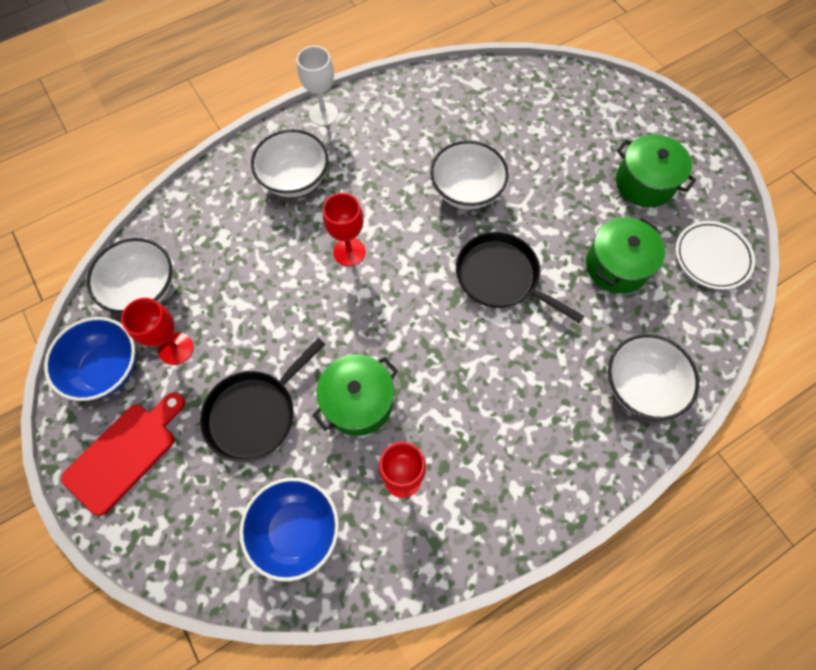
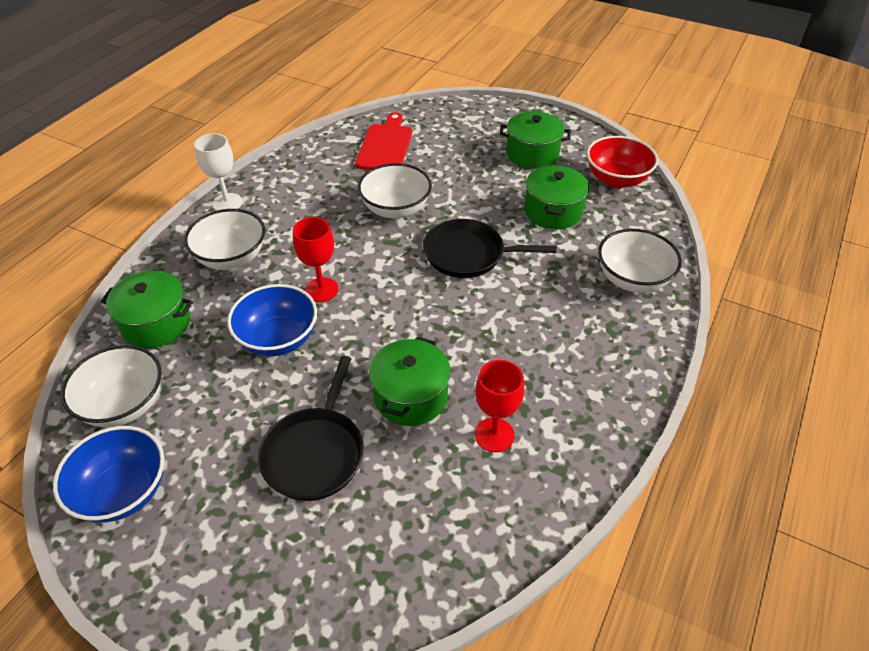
camera: 30 degrees left, 20 degrees down
red cutting board [61,392,185,516] -> red cutting board moved to [355,113,412,170]
red goblet [121,298,194,365] -> none
blue bowl [239,478,339,582] -> blue bowl moved to [227,284,317,357]
white plate [675,221,755,290] -> red bowl [587,136,658,188]
none -> green pot [101,271,193,348]

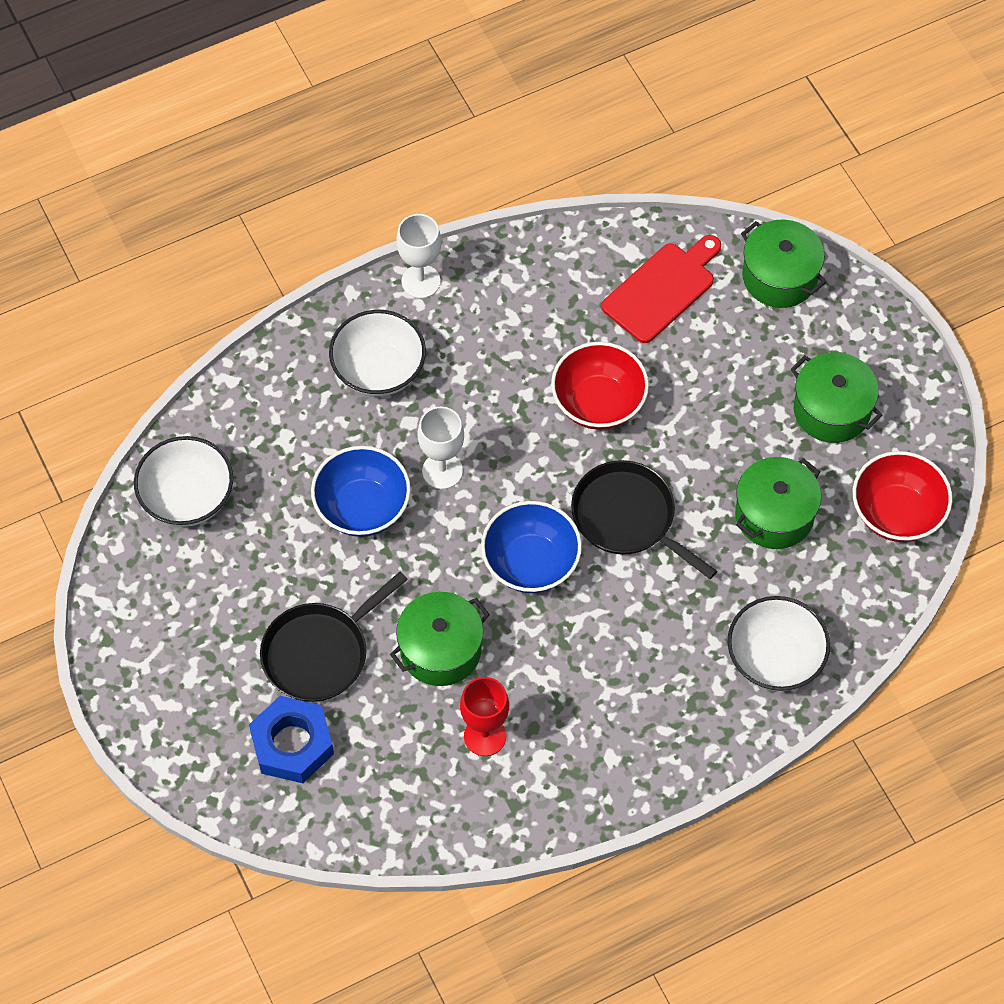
camera: 35 degrees right, 15 degrees up
blue bowl [53,426,164,523] -> blue bowl moved to [481,501,582,593]
green pot [101,271,193,348] -> green pot moved to [741,219,826,308]
red goblet [293,217,338,302] -> white goblet [418,407,464,489]
white bowl [358,163,432,219] -> red bowl [551,342,649,430]
none -> blue nut [249,696,334,783]

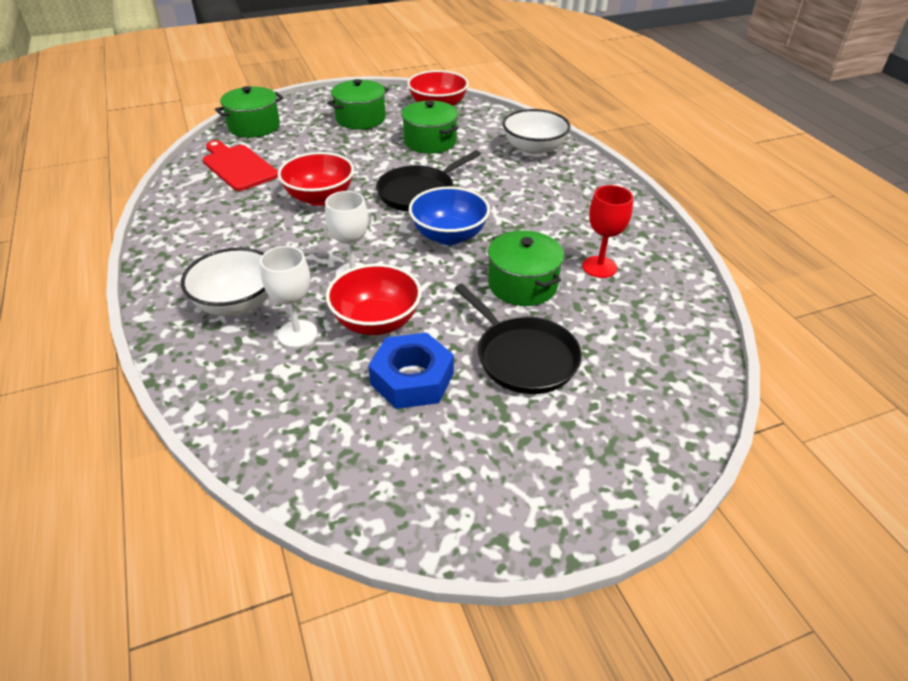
camera: 85 degrees left, 20 degrees down
white bowl [134,436,233,527] -> none
blue nut [249,696,334,783] -> blue nut moved to [368,333,454,409]
blue bowl [311,446,411,537] -> red bowl [326,264,422,335]
white goblet [396,214,441,298] -> white goblet moved to [260,246,317,348]

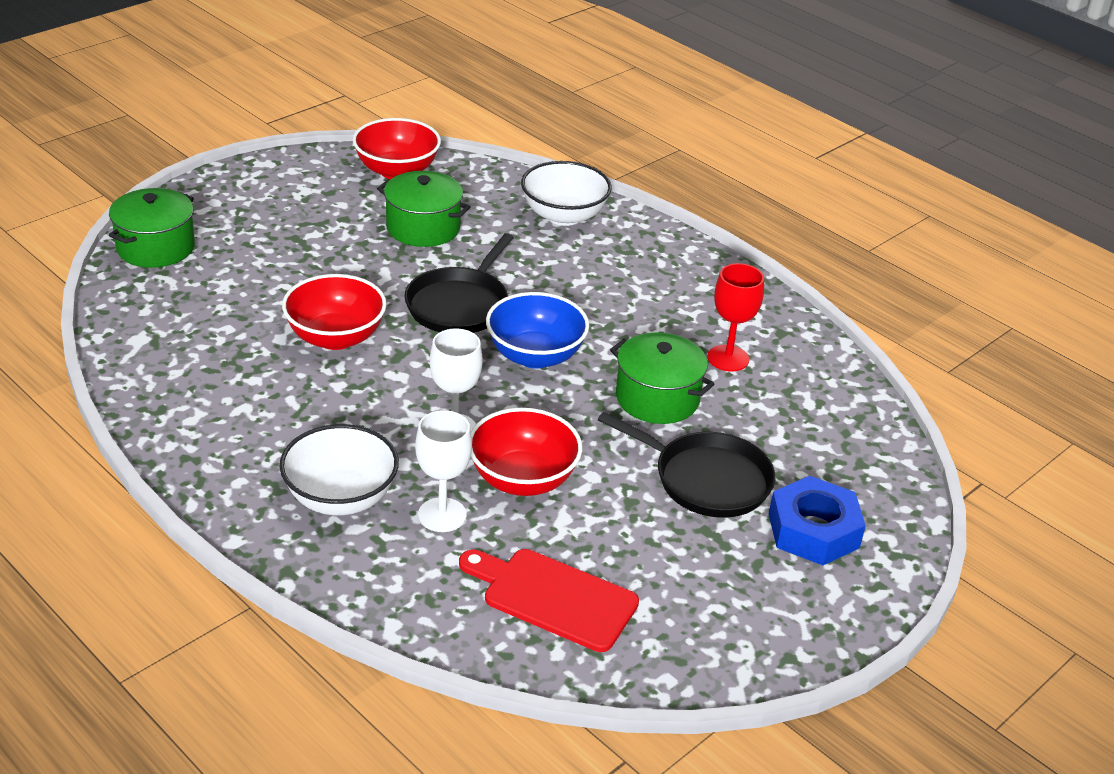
camera: 25 degrees left, 5 degrees down
red cutting board [203,140,278,191] -> red cutting board moved to [459,549,639,652]
green pot [327,79,389,130] -> none
blue nut [368,333,454,409] -> blue nut moved to [769,476,866,565]

